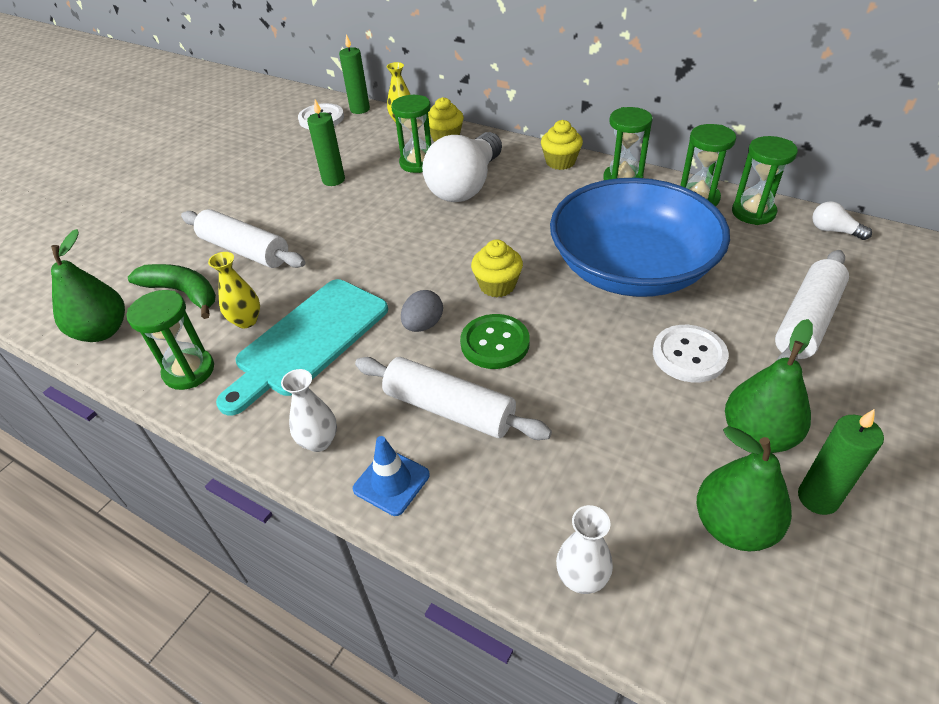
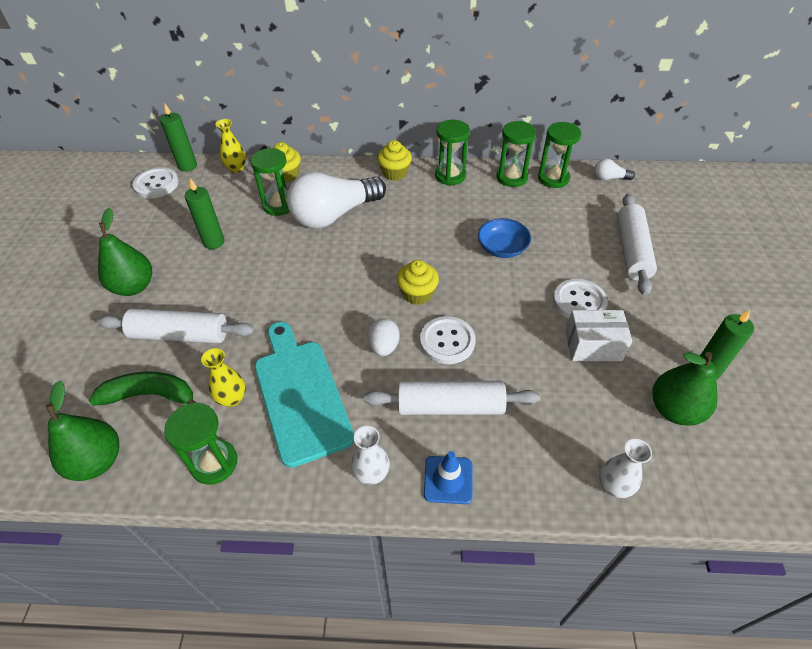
camera: 30 degrees left, 5 degrees up
turquoise cutting board [216,279,388,415] -> turquoise cutting board turned 150 degrees clockwise [255,322,354,468]
grey egg [401,290,443,332] -> white egg [368,318,400,356]
white light bulb [422,132,502,202] -> white light bulb turned 60 degrees clockwise [287,172,386,229]
green button [460,314,530,369] -> white button [420,316,476,364]
blue bowl [550,178,730,297] -> blue bowl [478,218,531,258], size x0.41
green pear [725,319,813,453] -> green pear moved to [98,208,152,296]
none -> white box [565,310,632,361]

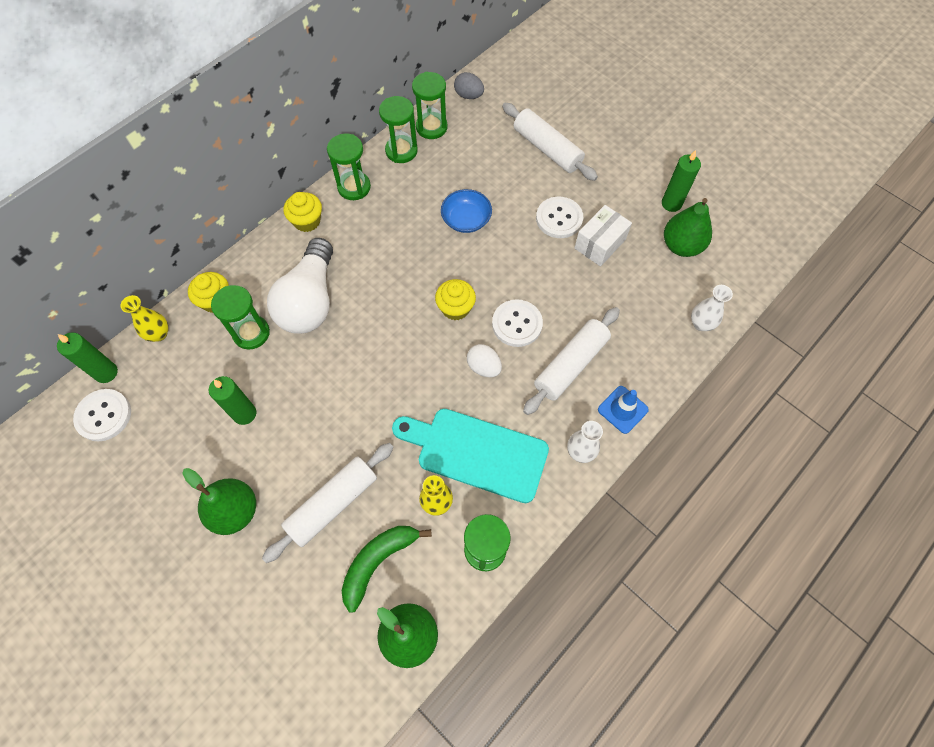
camera: 50 degrees left, 15 degrees up
white light bulb [594,158,635,180] -> grey egg [454,72,484,99]

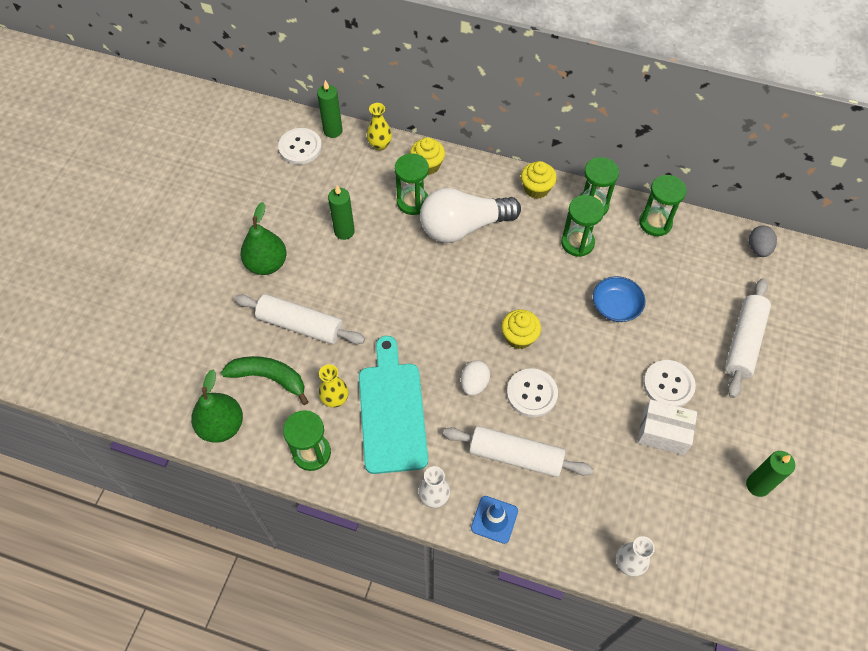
camera: 65 degrees right, 5 degrees down
green hourglass [412,72,448,139] -> green hourglass moved to [561,195,604,257]
green pear [664,198,712,257] -> none

